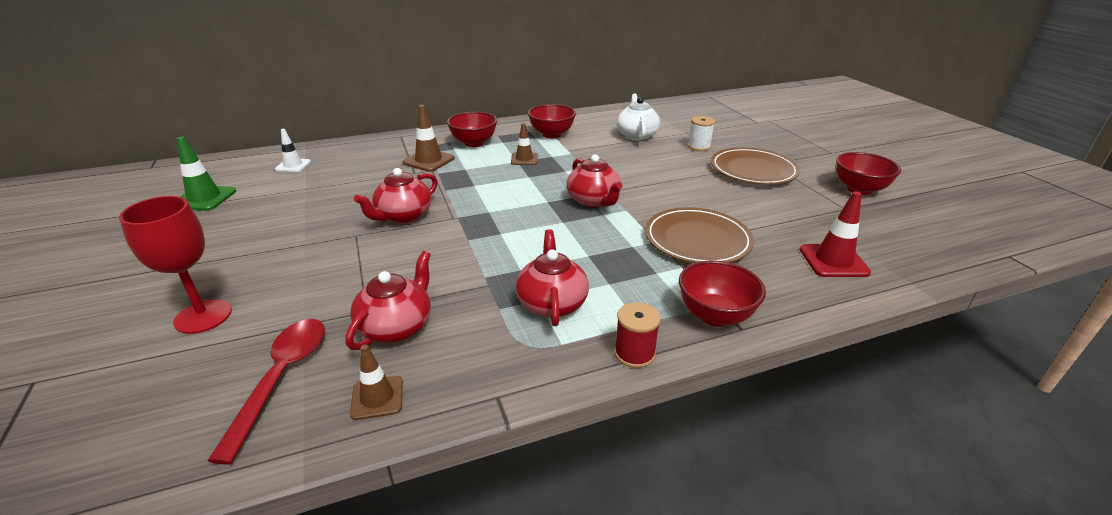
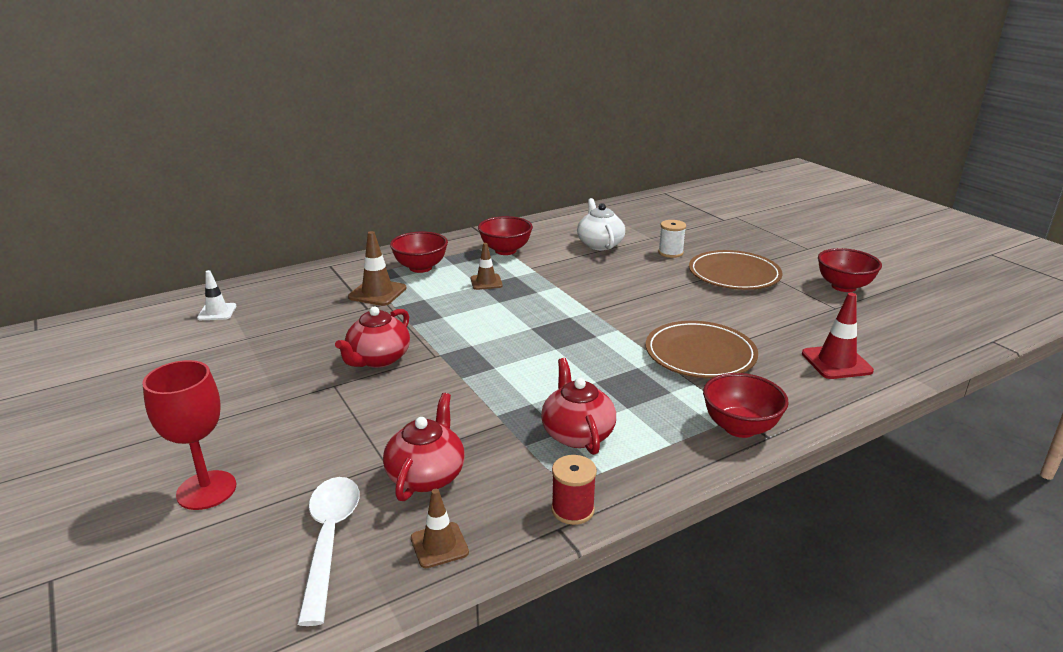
camera: 10 degrees left, 5 degrees down
green traffic cone [177,137,236,211] -> none
red spoon [208,319,325,465] -> white spoon [297,477,359,626]
red teapot [567,154,623,208] -> none
red spool [614,302,661,368] -> red spool moved to [551,455,597,525]

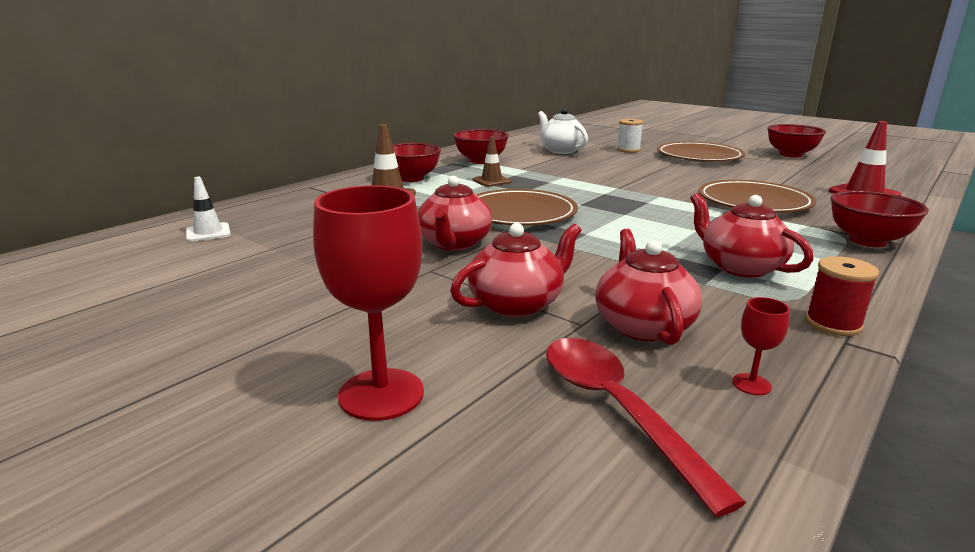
camera: 20 degrees left, 5 degrees down
white spoon [297,477,359,626] -> red spoon [546,338,747,517]
brown traffic cone [411,489,469,568] -> red goblet [732,297,790,395]
none -> red teapot [450,223,581,317]
none -> brown plate [476,189,578,226]

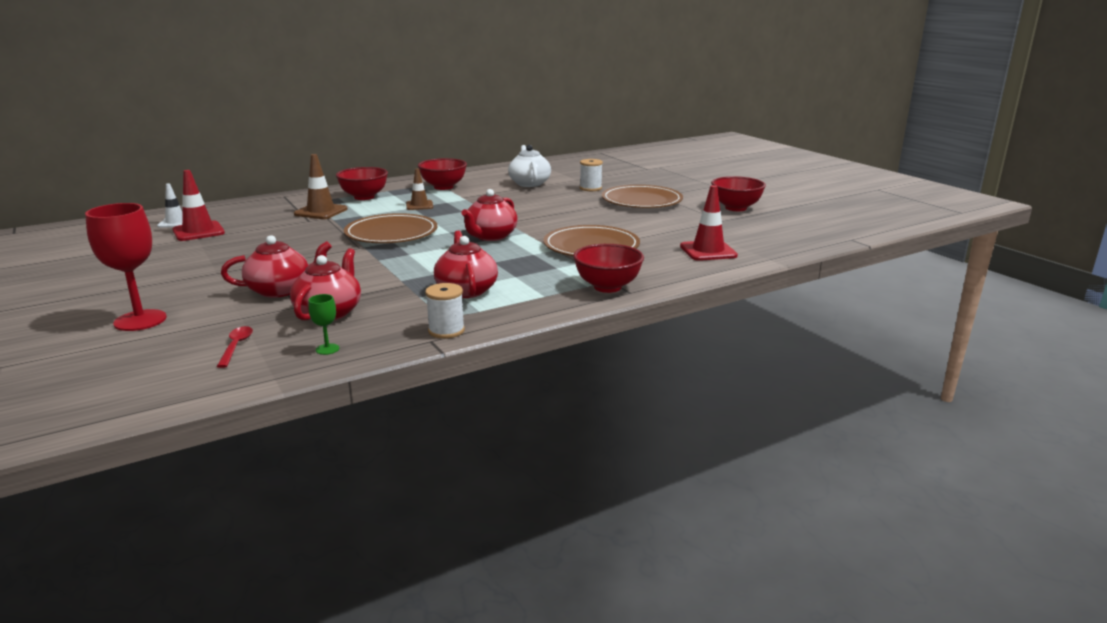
camera: 20 degrees right, 0 degrees up
red teapot [418,176,492,251] -> red teapot moved to [461,189,518,241]
red spoon [546,338,747,517] -> red spoon [217,326,253,368], size x0.52
red goblet [732,297,790,395] -> green goblet [308,294,339,355]
red spool [805,256,879,336] -> white spool [425,283,465,339]
none -> red traffic cone [173,170,225,241]

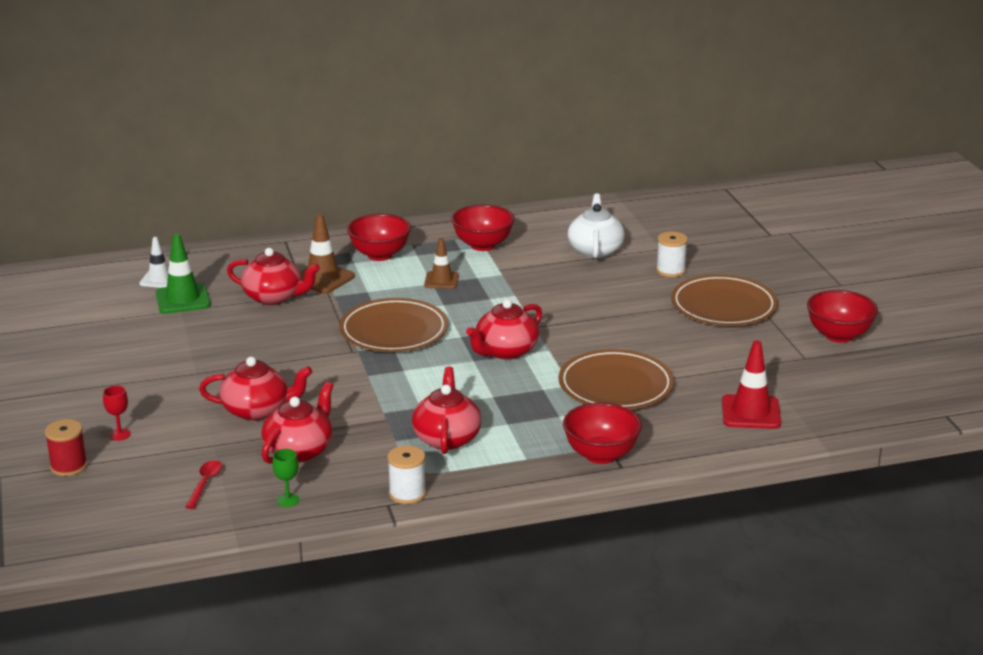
camera: 15 degrees right, 5 degrees up
red goblet [85,203,167,331] -> red goblet [103,386,131,441], size x0.45
red traffic cone [173,170,225,241] -> green traffic cone [155,233,211,314]
none -> red spool [45,419,87,476]
none -> red teapot [227,248,320,305]

